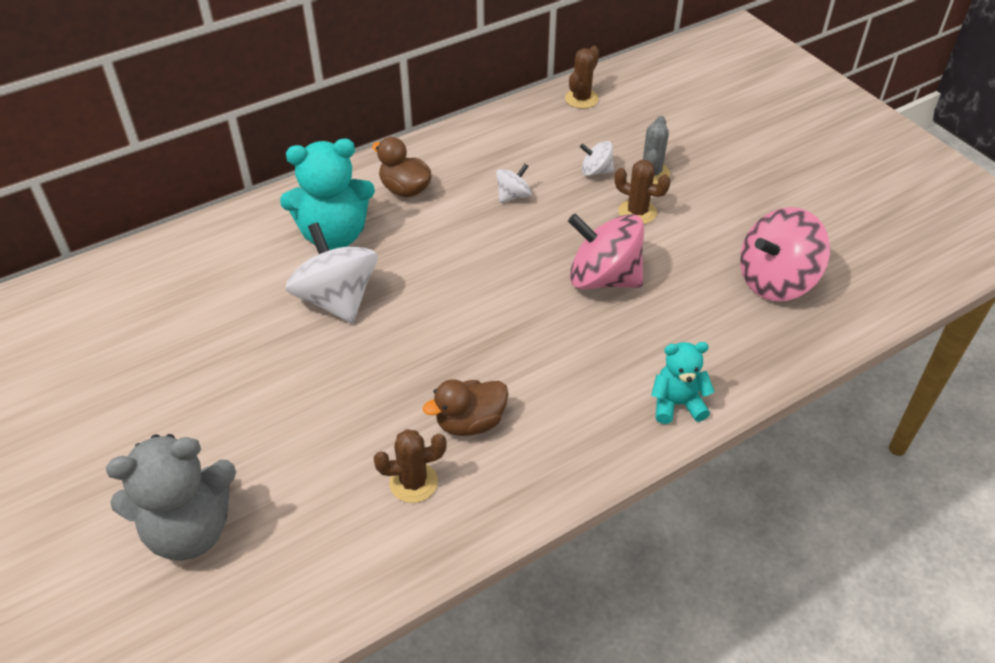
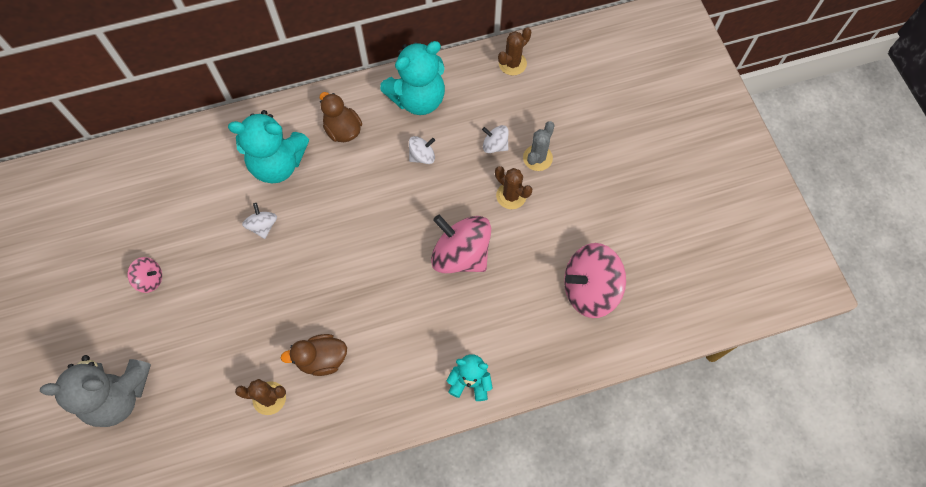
camera: 15 degrees right, 20 degrees up
white spinning top [286,222,378,323] -> white spinning top [242,203,277,239], size x0.49
none -> pink spinning top [128,257,162,293]
none -> turquoise teddy bear [380,41,445,115]

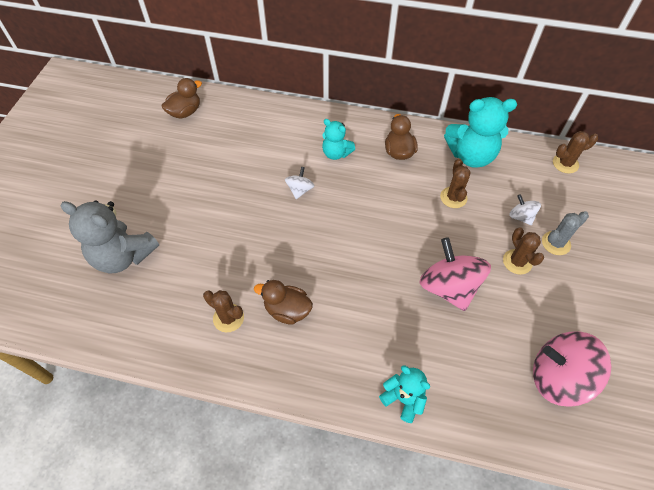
camera: 30 degrees right, 10 degrees down
pink spinning top [128,257,162,293] -> none
turquoise teddy bear [228,110,309,184] -> turquoise teddy bear [322,119,355,160], size x0.58
white spinning top [409,136,435,164] -> brown cactus [440,159,471,208]
none -> brown duck [161,78,202,119]

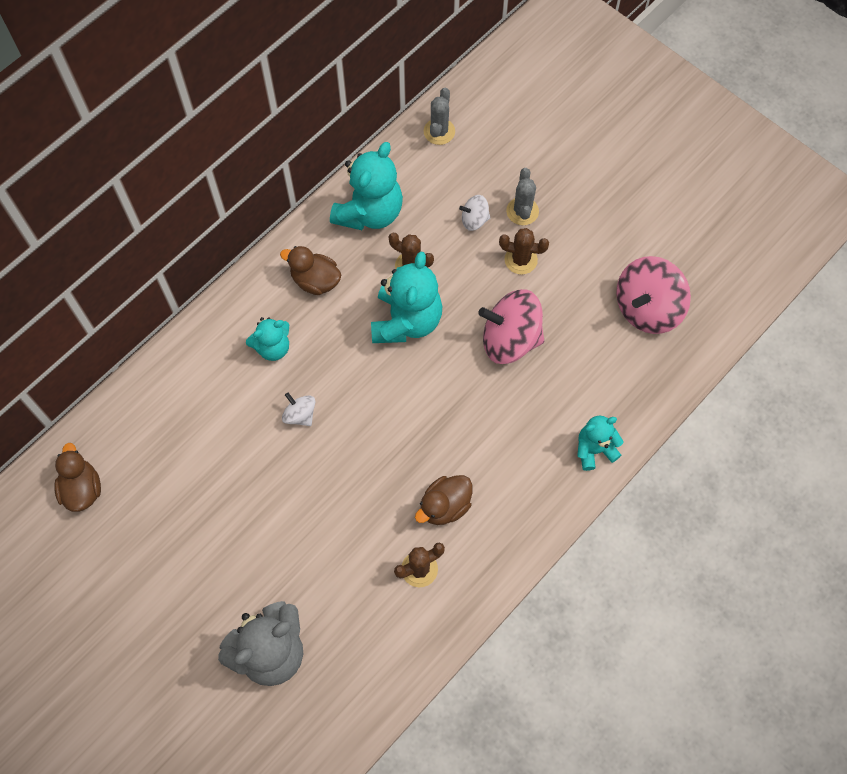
camera: 60 degrees left, 10 degrees up
brown cactus [553,131,598,174] -> grey cactus [424,88,455,145]
none -> turquoise teddy bear [371,251,442,343]

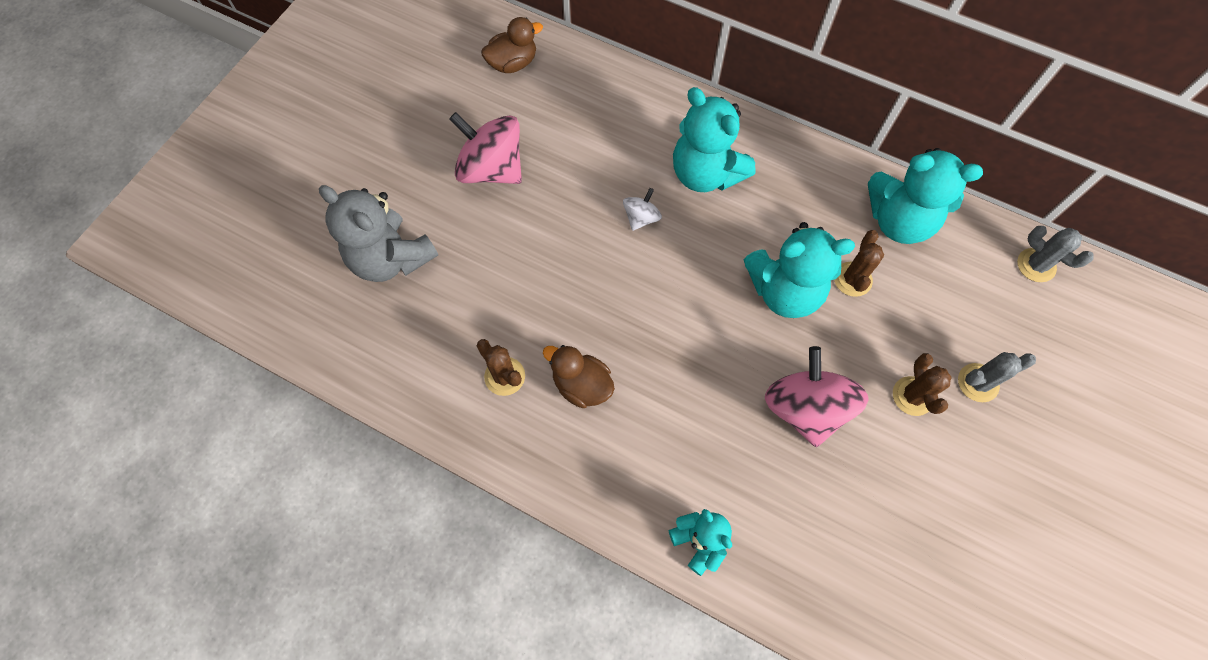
camera: 75 degrees right, 0 degrees up
turquoise teddy bear [246,317,289,361] -> turquoise teddy bear [673,87,756,192], size x1.73
brown duck [280,246,341,295] -> none
grey cactus [424,88,455,145] -> grey cactus turned 45 degrees clockwise [1017,226,1094,282]
white spinning top [459,195,490,231] -> none
pink spinning top [616,256,691,334] -> pink spinning top moved to [449,112,522,184]

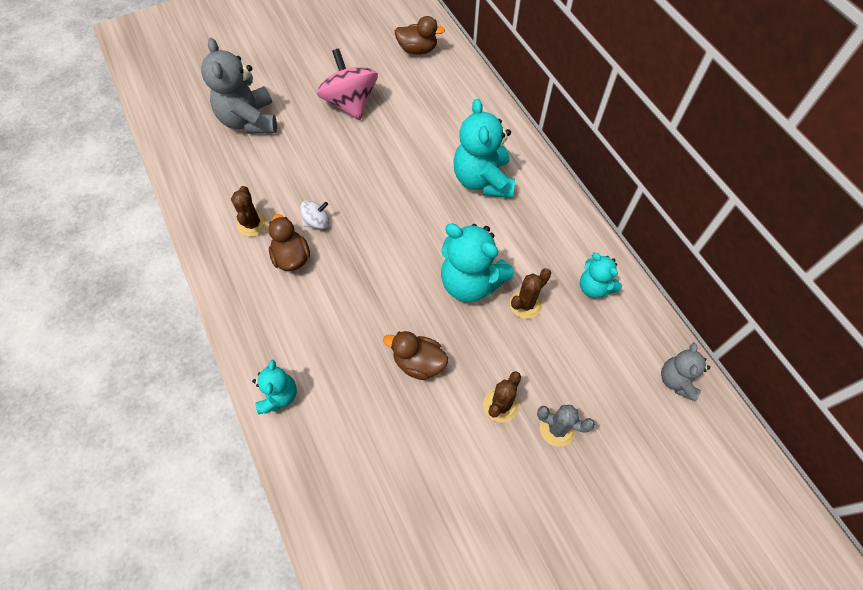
camera: 35 degrees right, 5 degrees down
white spinning top [623,188,662,231] -> white spinning top moved to [301,200,330,229]
pink spinning top [765,346,869,447] -> brown duck [383,331,448,380]
turquoise teddy bear [868,148,983,244] -> turquoise teddy bear [580,253,622,298], size x0.58
grey cactus [1017,226,1094,282] -> grey teddy bear [661,343,710,401]

